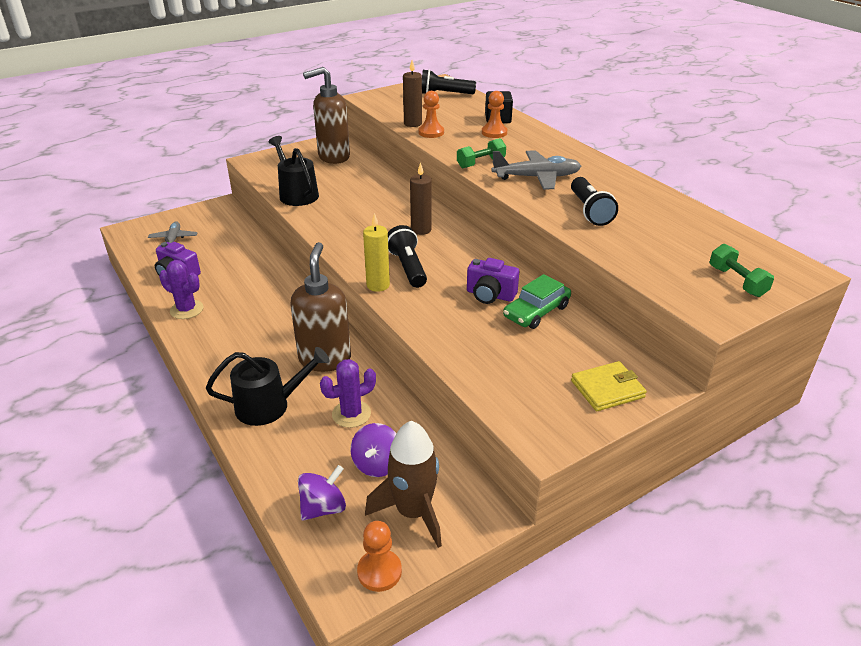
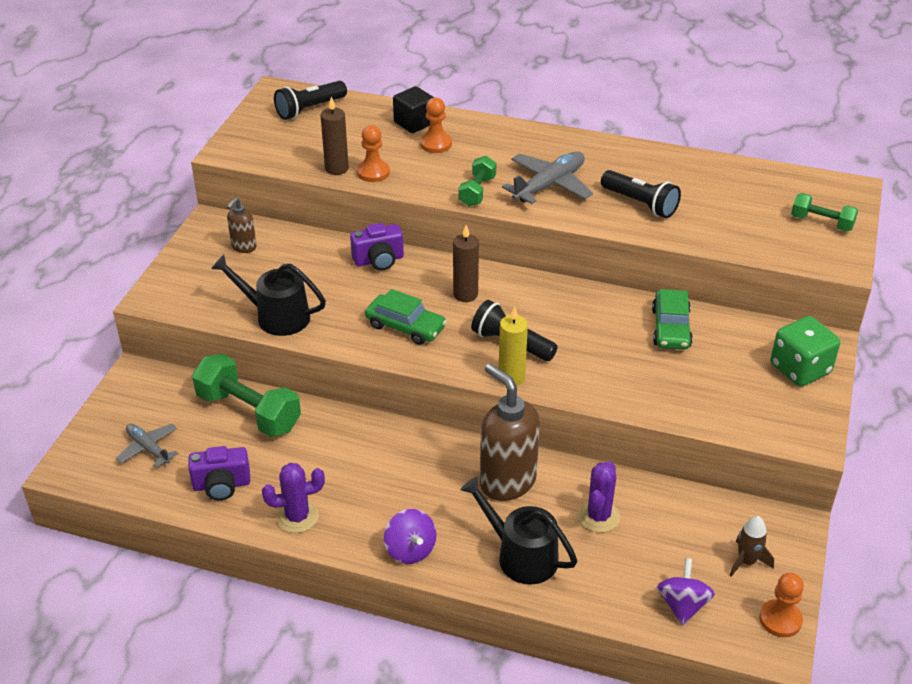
camera: 40 degrees left, 5 degrees up
black watering can [206,347,329,426] -> black watering can turned 90 degrees counterclockwise [460,476,577,585]
brown soap dispenser [303,67,350,164] -> brown soap dispenser [227,197,257,253], size x0.50
purple spinning top [351,423,397,477] -> purple spinning top moved to [384,509,437,564]
brown rocket [365,421,442,548] -> brown rocket [729,516,774,577], size x0.56
purple camera [467,258,519,304] -> purple camera moved to [350,223,404,270]
yellow wallet [571,361,647,411] -> green dice [771,316,840,387]
none -> green dumbbell [192,354,301,437]
none -> green car [365,289,447,345]

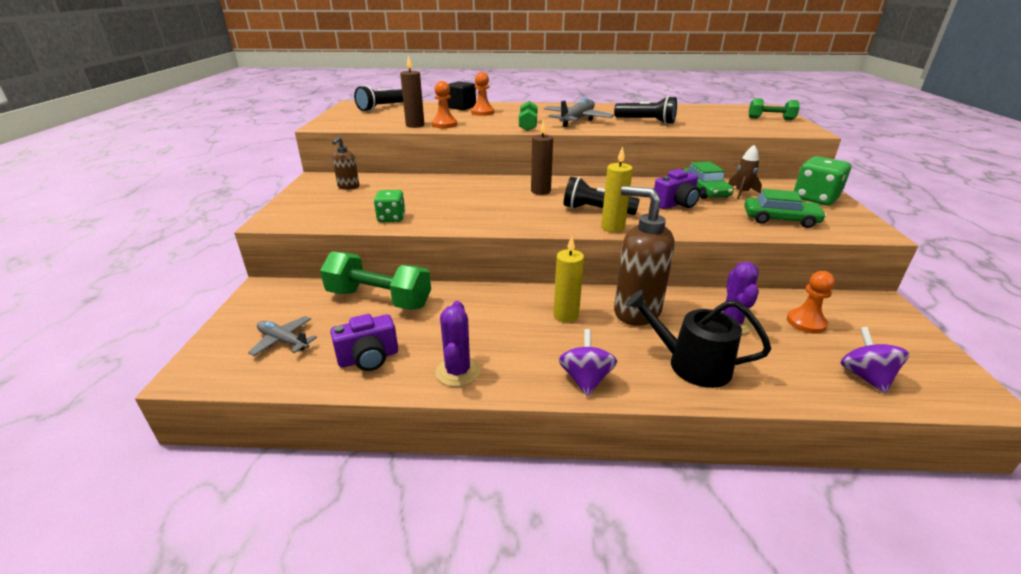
camera: 15 degrees left, 10 degrees down
black watering can [211,254,326,336] -> green dice [374,190,405,222]
purple cactus [262,463,325,533] -> purple cactus turned 60 degrees counterclockwise [435,301,480,387]
purple camera [350,223,404,270] -> purple camera moved to [654,169,700,209]
green car [365,289,447,345] -> green car moved to [744,189,827,228]
purple spinning top [384,509,437,564] -> purple spinning top turned 135 degrees counterclockwise [558,329,617,396]
brown rocket [729,516,774,577] -> brown rocket moved to [728,145,762,199]
orange pawn [759,573,804,638] -> orange pawn moved to [787,271,835,334]
none -> yellow candle [553,236,584,322]

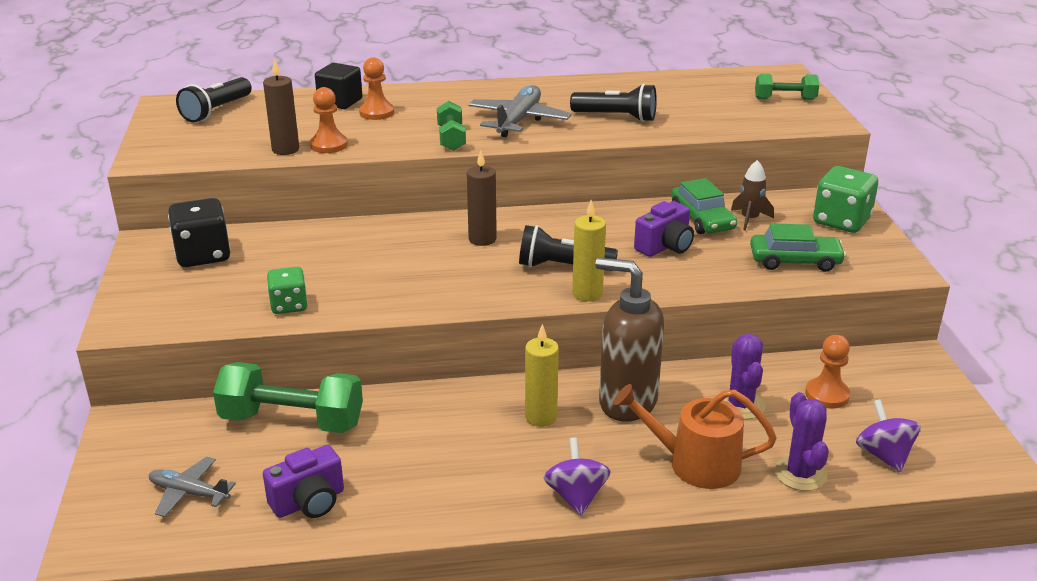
camera: 10 degrees left, 0 degrees up
brown soap dispenser [332,136,359,190] -> black dice [168,198,231,267]
purple cactus [435,301,480,387] -> purple cactus moved to [774,392,829,491]
black watering can [625,290,771,388] -> orange watering can [614,384,777,489]

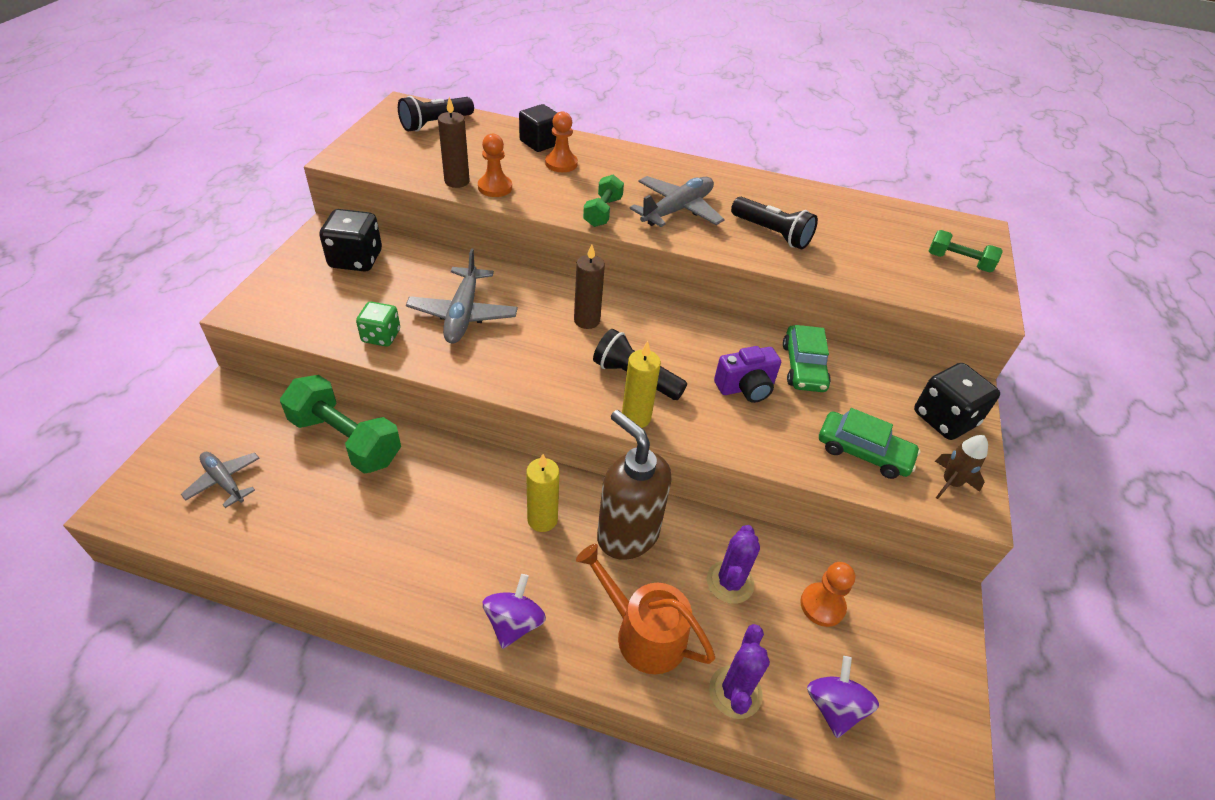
camera: 20 degrees right, 15 degrees up
purple camera [263,445,344,518] -> none
brown rocket [731,160,774,231] -> brown rocket moved to [935,435,988,499]
green dice [813,166,878,233] -> black dice [914,363,1000,440]
none -> grey plane [406,248,518,344]

